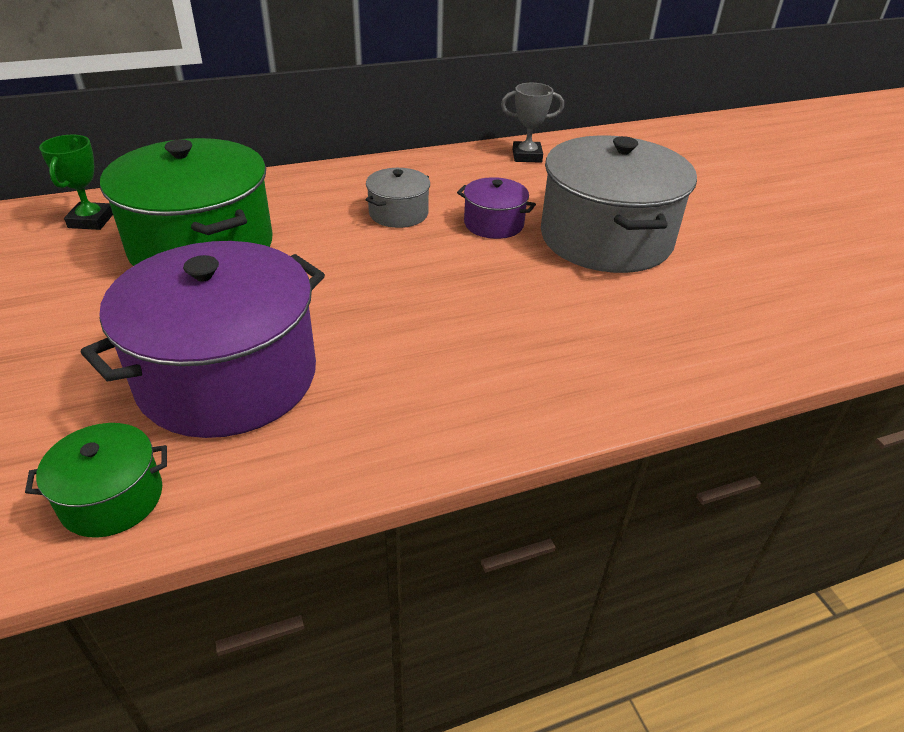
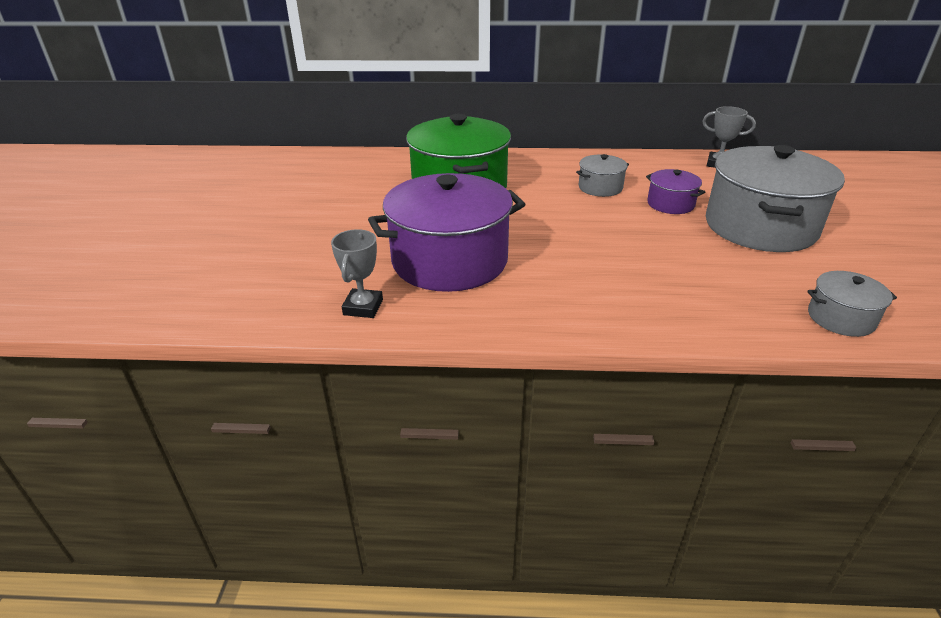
camera: 25 degrees right, 5 degrees down
green pot [25,423,167,537] -> grey trophy [331,229,383,318]
green trophy [39,135,113,230] -> none
none -> grey pot [807,271,897,337]

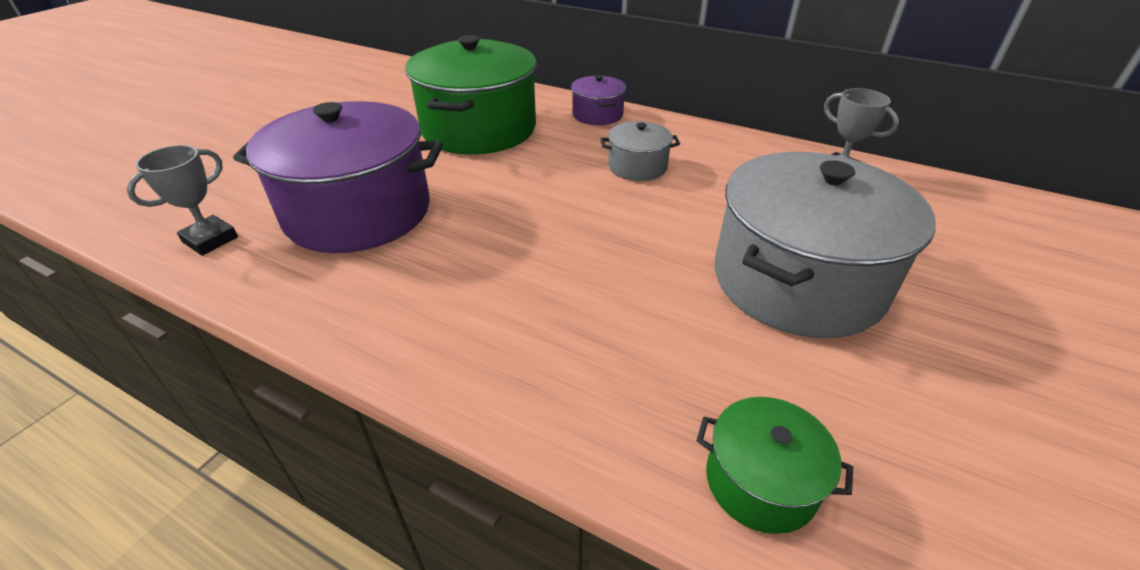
camera: 25 degrees right, 5 degrees up
purple pot [646,169,705,214] -> purple pot moved to [571,75,626,125]
grey pot [807,271,897,337] -> green pot [696,397,853,534]

